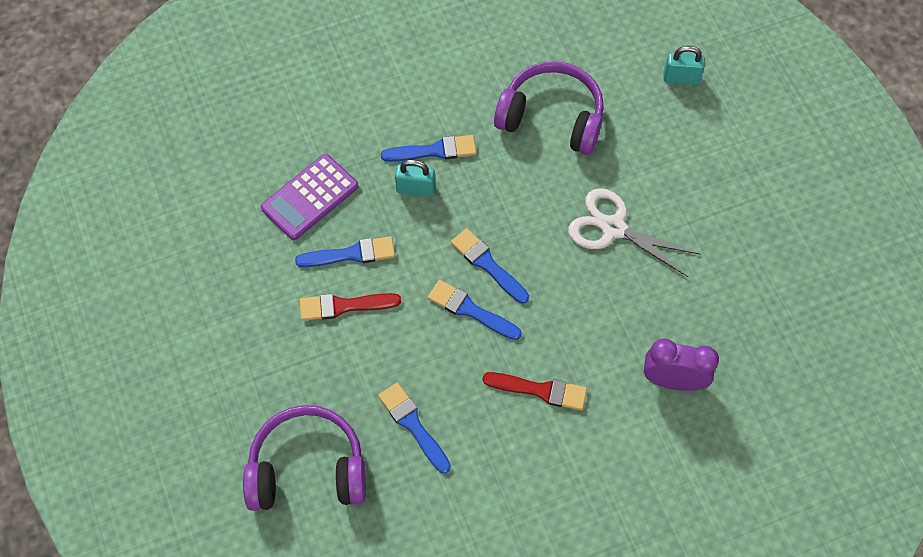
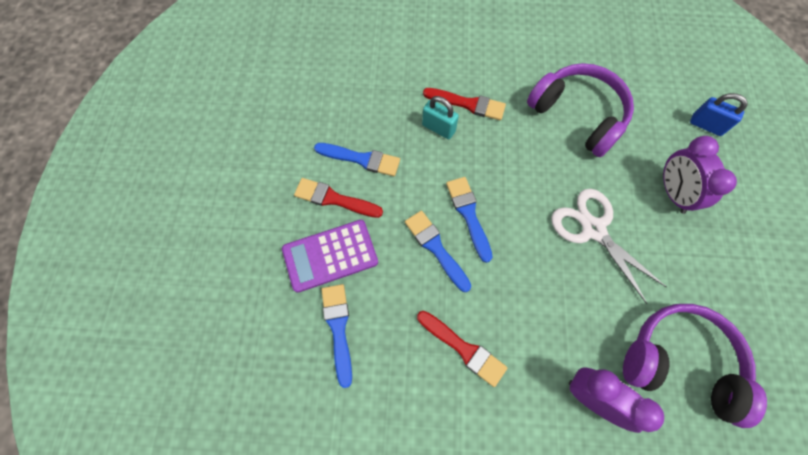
camera: 25 degrees right, 5 degrees up
purple headphones [243,405,366,511] -> purple headphones moved to [623,304,767,428]
purple calculator [261,154,359,240] -> purple calculator moved to [282,220,378,293]
blue brush [381,135,476,162] -> red brush [423,88,506,120]
turquoise padlock [664,46,705,85] -> blue padlock [690,93,748,136]
none -> purple clock [663,136,737,214]

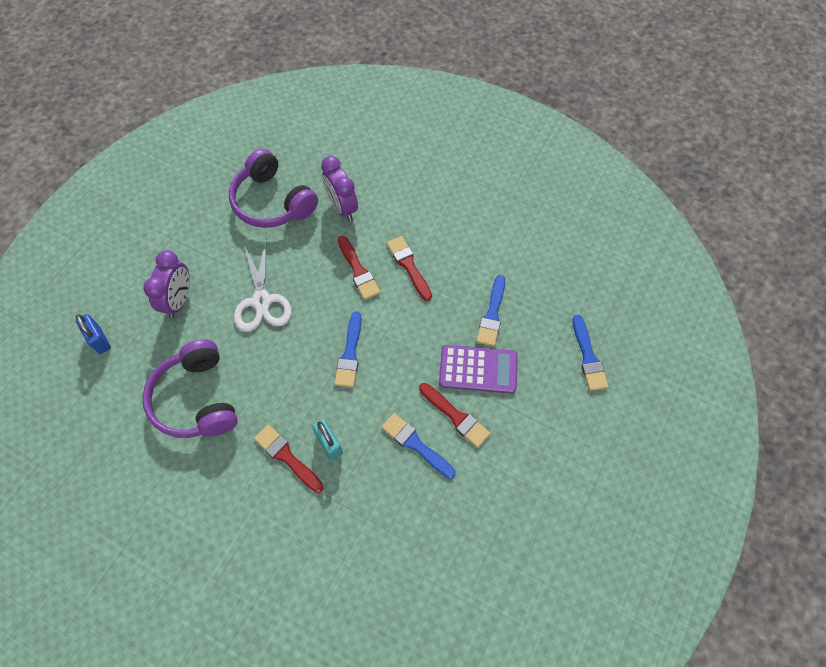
camera: 155 degrees left, 5 degrees down
blue brush [405,210,471,292] -> blue brush moved to [572,315,609,391]
none -> red brush [338,236,381,300]

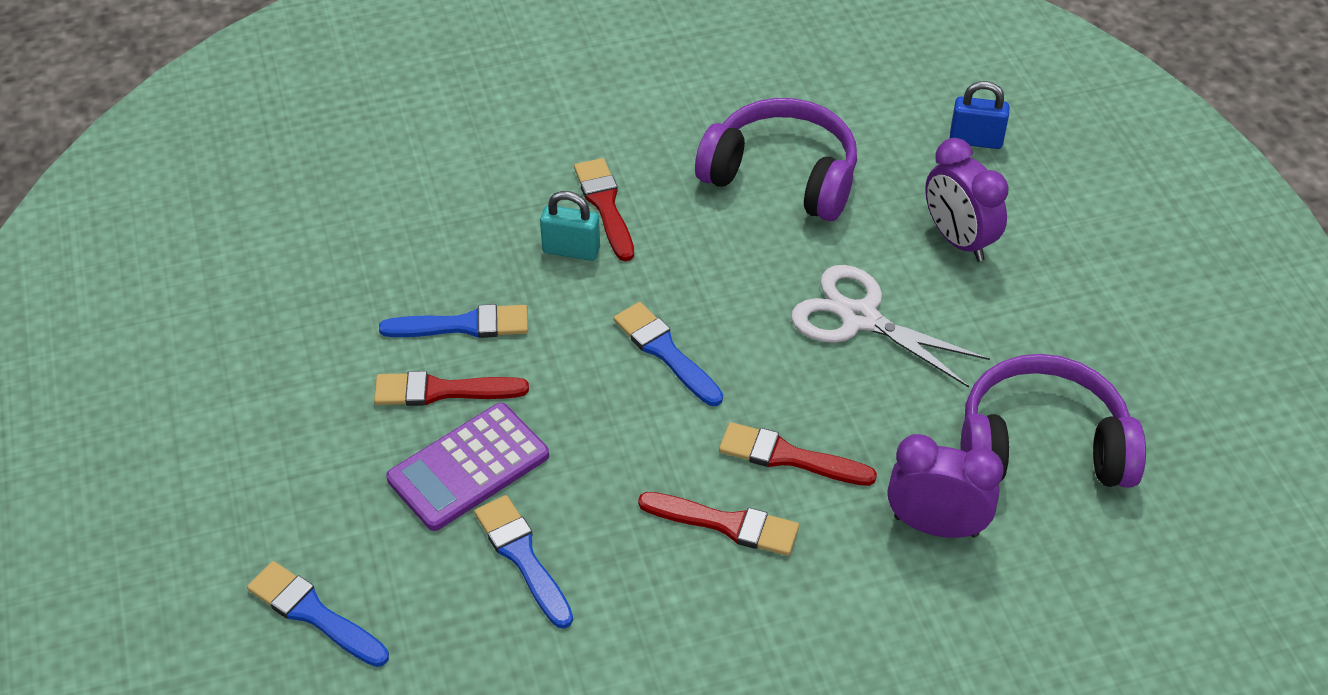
camera: 135 degrees right, 15 degrees down
red brush [254,425,324,493] -> red brush turned 105 degrees counterclockwise [574,158,634,261]

